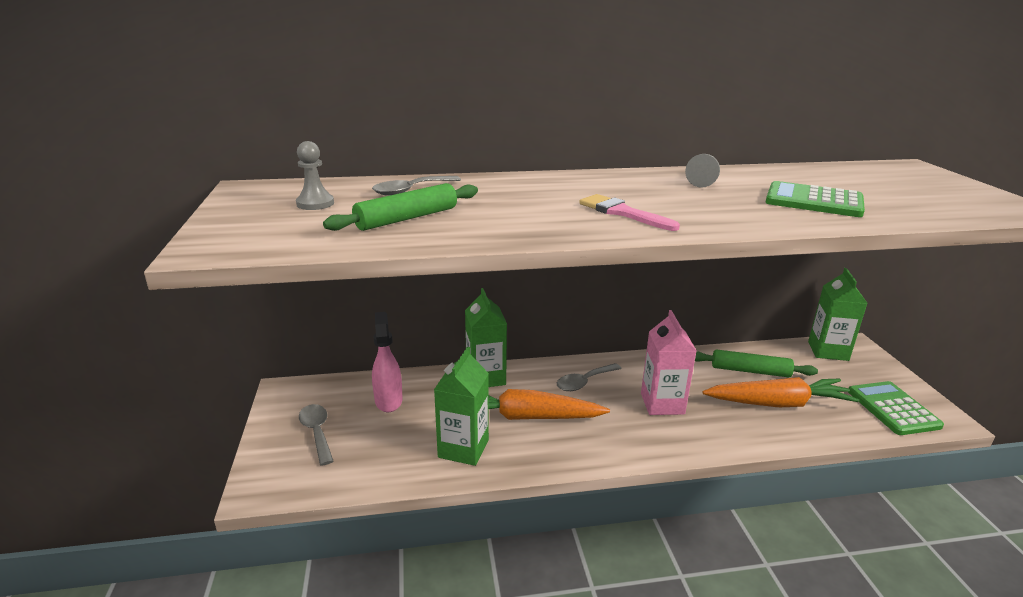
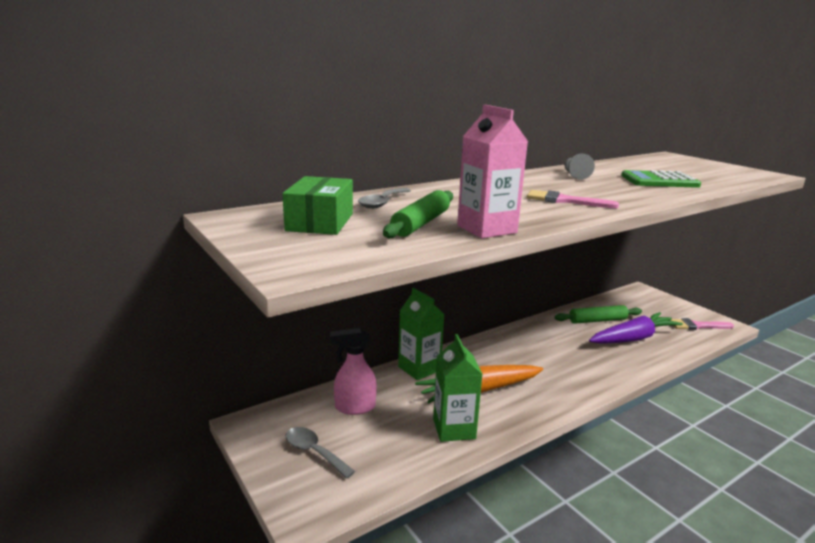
camera: 25 degrees left, 5 degrees down
grey pawn [296,141,334,210] -> green box [282,176,353,235]
pink spray bottle [372,312,403,412] -> pink spray bottle turned 60 degrees counterclockwise [330,328,377,415]
grey spoon [557,363,622,391] -> none
pink carton [641,310,697,415] -> pink carton moved to [457,105,528,238]
orange carrot [702,377,859,407] -> purple carrot [589,312,683,344]
green carton [808,268,867,361] -> none
green calculator [848,381,944,435] -> pink brush [669,318,734,330]

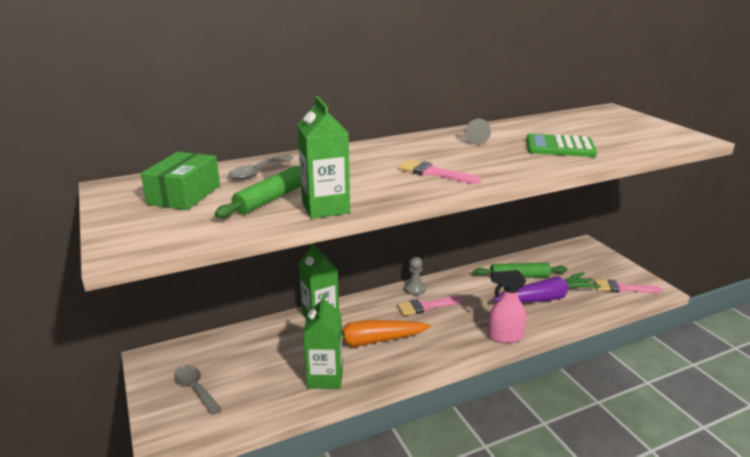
camera: 10 degrees right, 5 degrees up
pink spray bottle [330,328,377,415] -> pink spray bottle moved to [488,270,526,343]
pink carton [457,105,528,238] -> green carton [297,96,350,219]
none -> pink brush [397,296,462,316]
none -> grey pawn [404,257,426,296]

